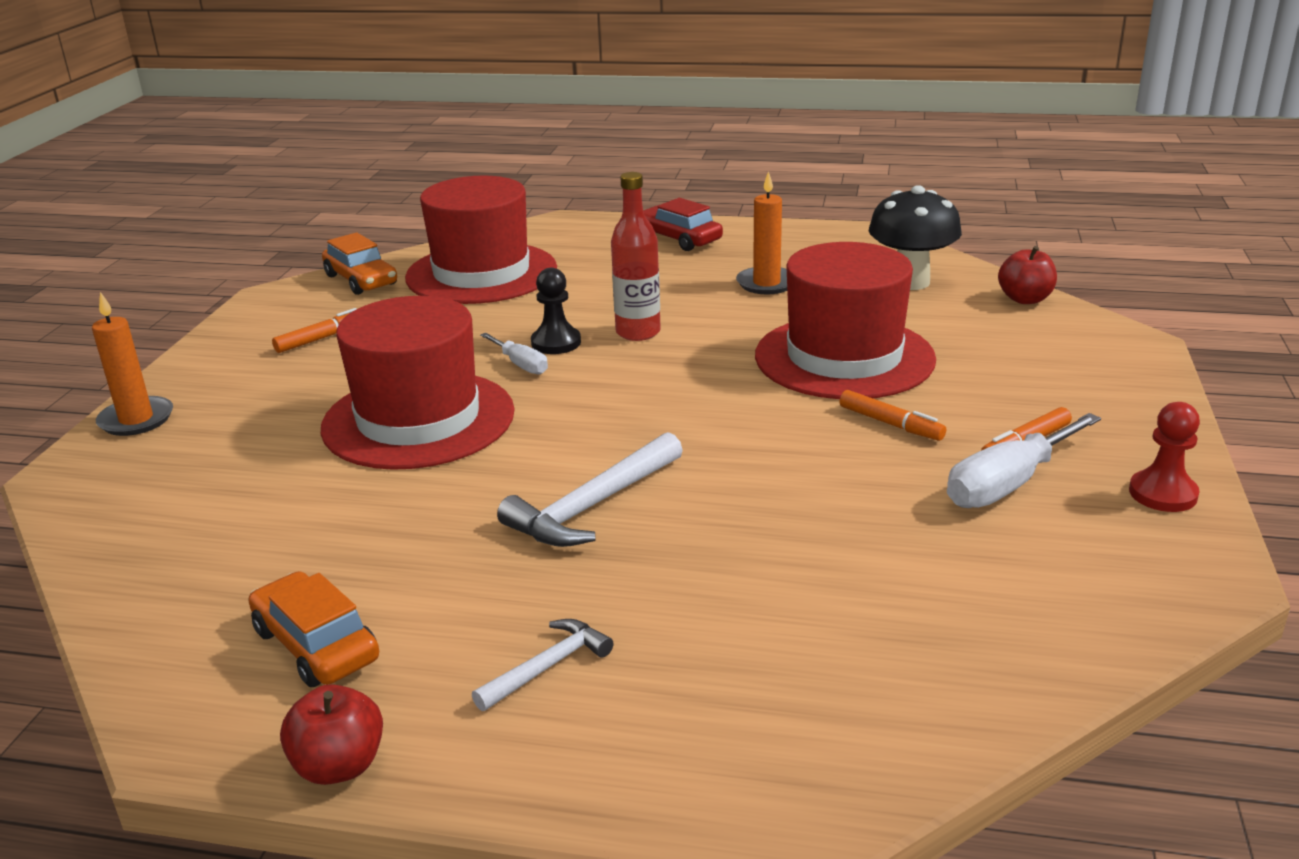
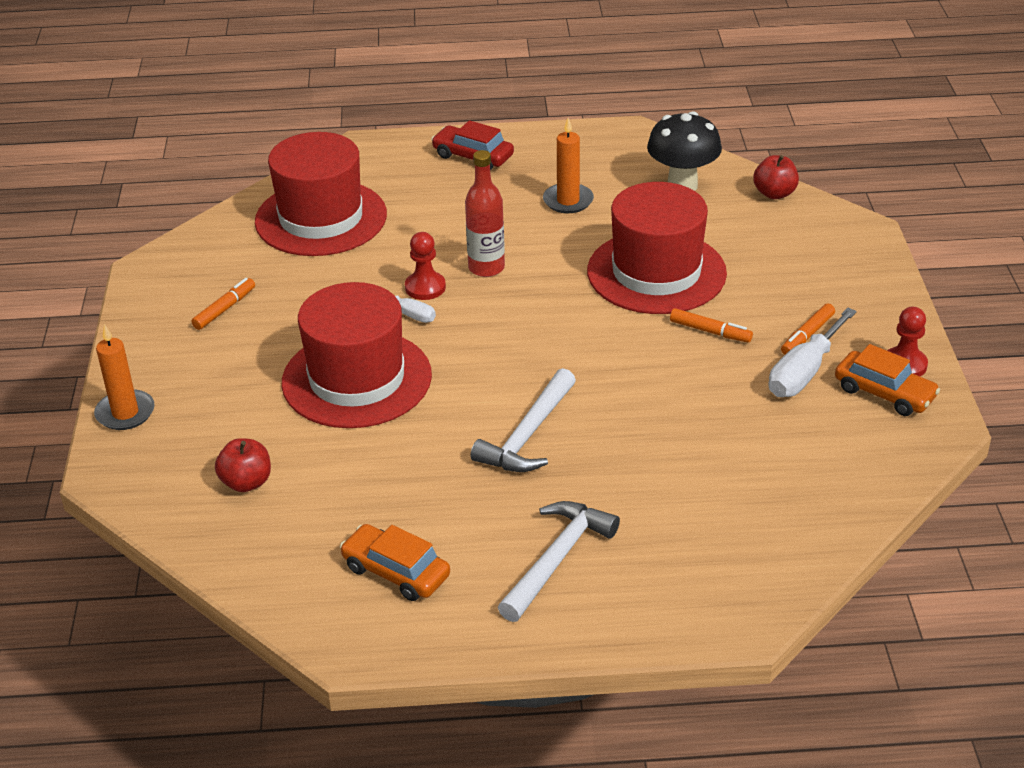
camera: 15 degrees left, 10 degrees up
red apple [280,684,383,785] -> red apple moved to [215,438,271,492]
orange car [322,232,397,295] -> orange car moved to [835,344,940,416]
white hammer [472,619,614,711] -> white hammer [498,501,620,622], size x1.70
black pawn [531,268,581,354] -> red pawn [405,232,446,300]

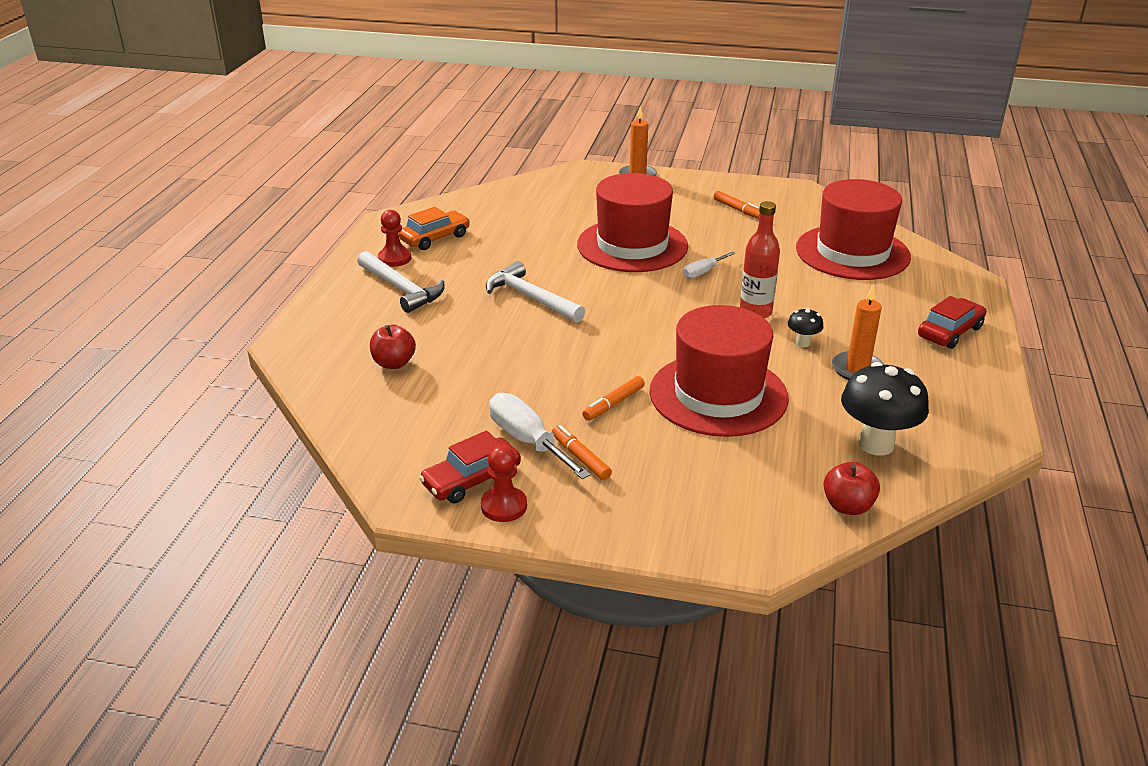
camera: 105 degrees right, 5 degrees down
red apple [215,438,271,492] -> red apple moved to [370,325,416,369]
red pawn [405,232,446,300] -> red pawn moved to [378,210,411,267]
orange car [835,344,940,416] -> red car [419,430,521,503]
none -> black mushroom [788,308,823,347]

